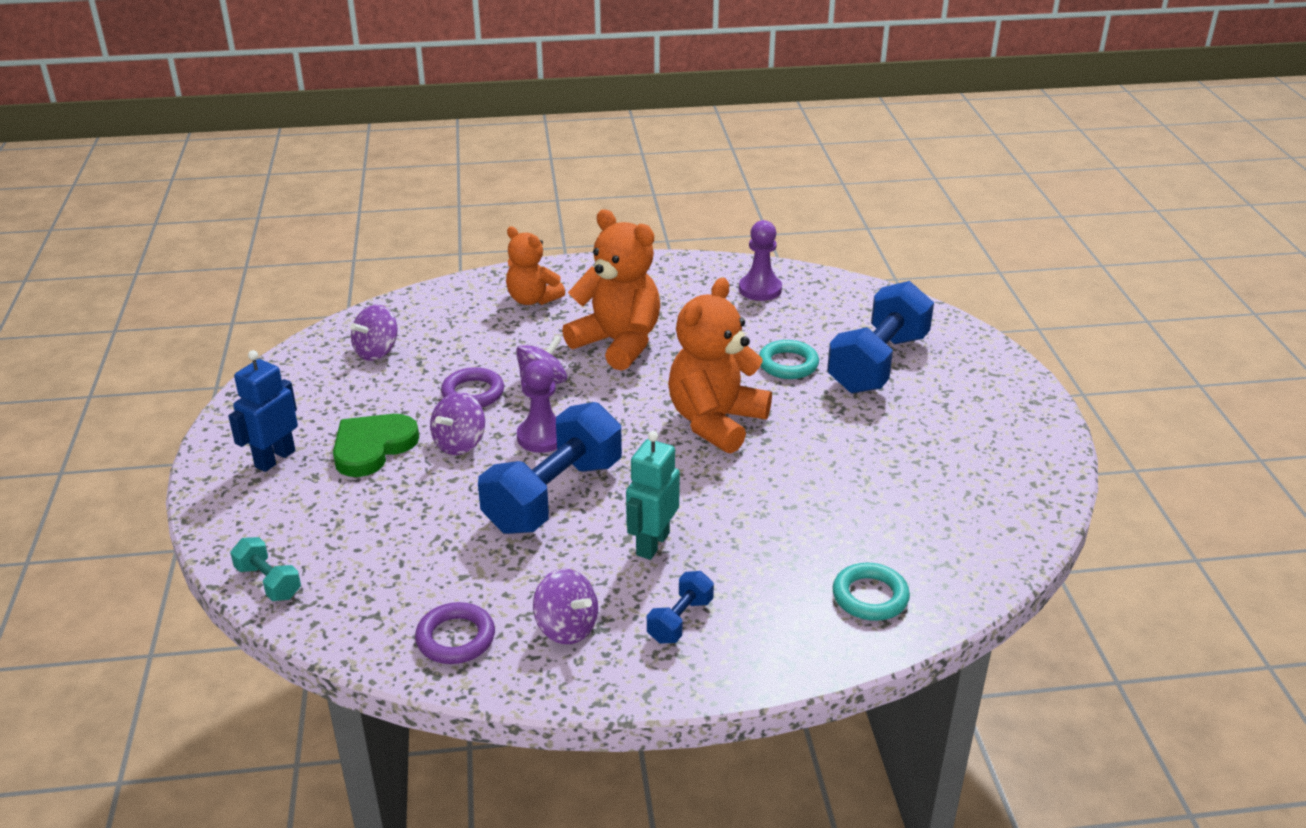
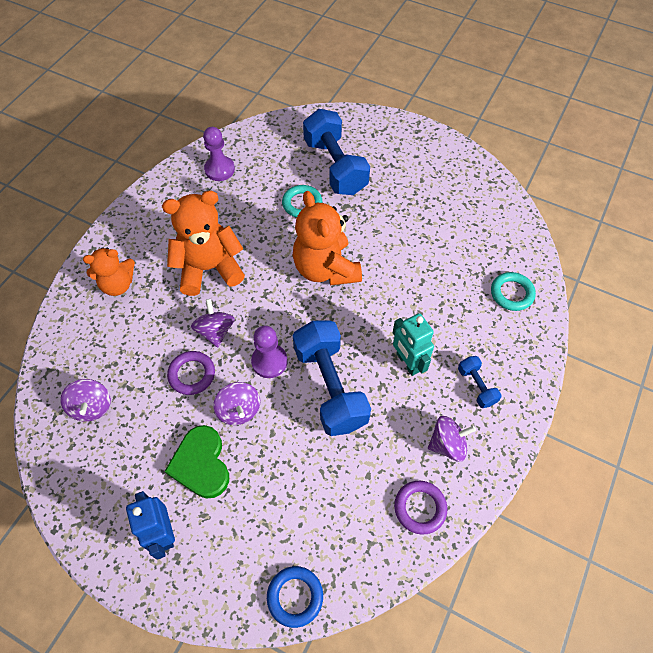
camera: 55 degrees left, 25 degrees up
turquoise dumbbell [230,537,301,601] -> blue ring [267,566,323,628]

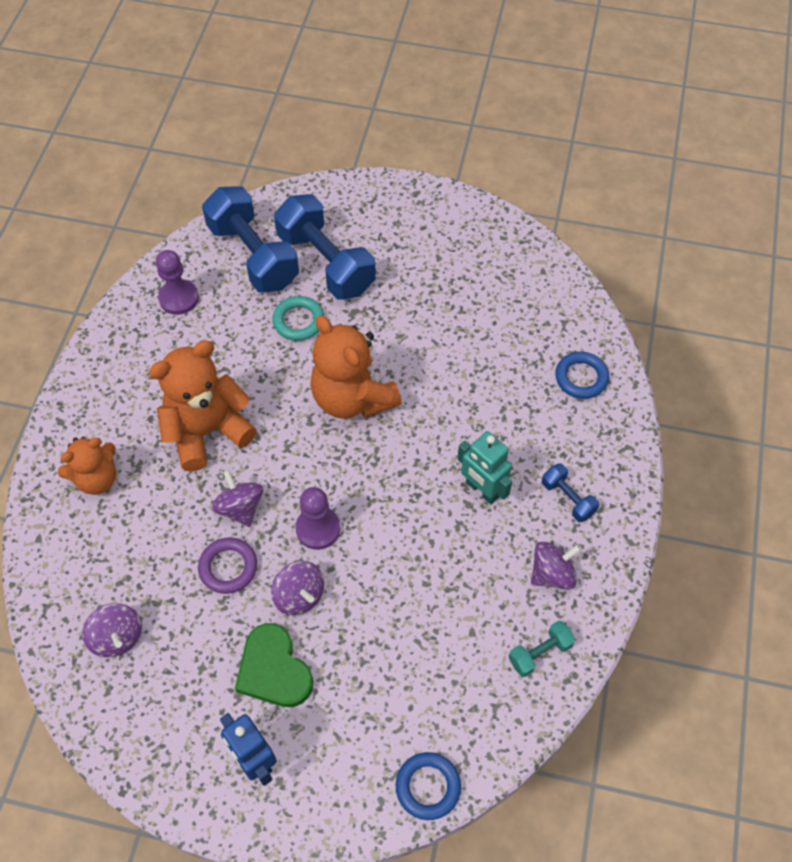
camera: 15 degrees left, 0 degrees up
blue dumbbell [293,320,371,436] -> blue dumbbell moved to [202,186,299,293]
purple ring [394,481,447,535] -> turquoise dumbbell [508,620,575,677]
turquoise ring [491,272,536,311] -> blue ring [555,352,609,399]

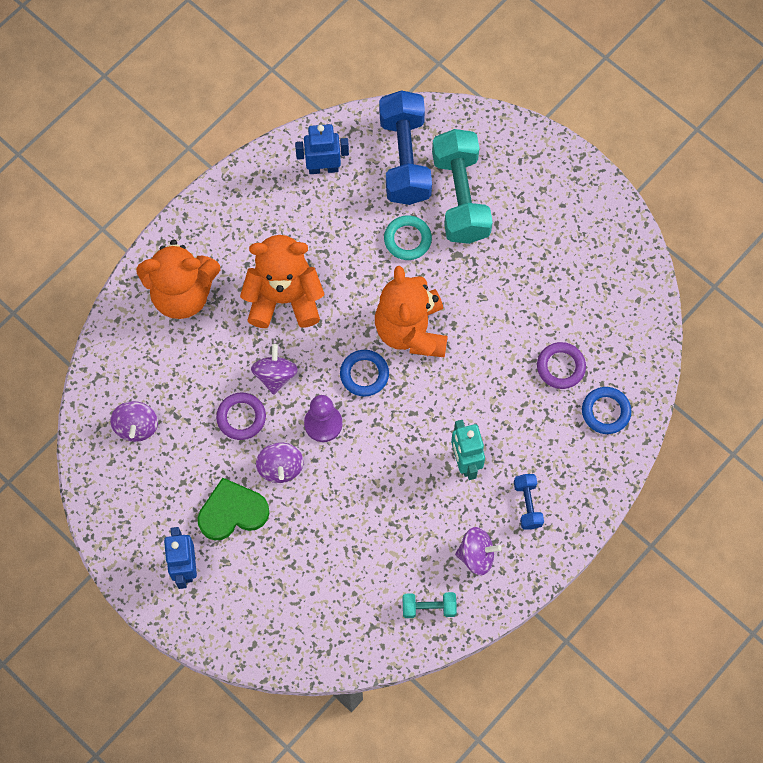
camera: 30 degrees right, 10 degrees up
orange teddy bear [58,437,116,495] -> orange teddy bear [136,239,220,319], size x1.60
purple pawn [156,250,199,315] -> blue robot [295,124,349,174]
green heart [235,623,313,707] -> green heart turned 75 degrees clockwise [198,478,269,540]
blue dumbbell [274,194,376,300] -> turquoise dumbbell [432,129,493,244]
blue ring [396,752,461,820] -> blue ring moved to [340,350,389,397]
none -> purple ring [537,342,586,389]

